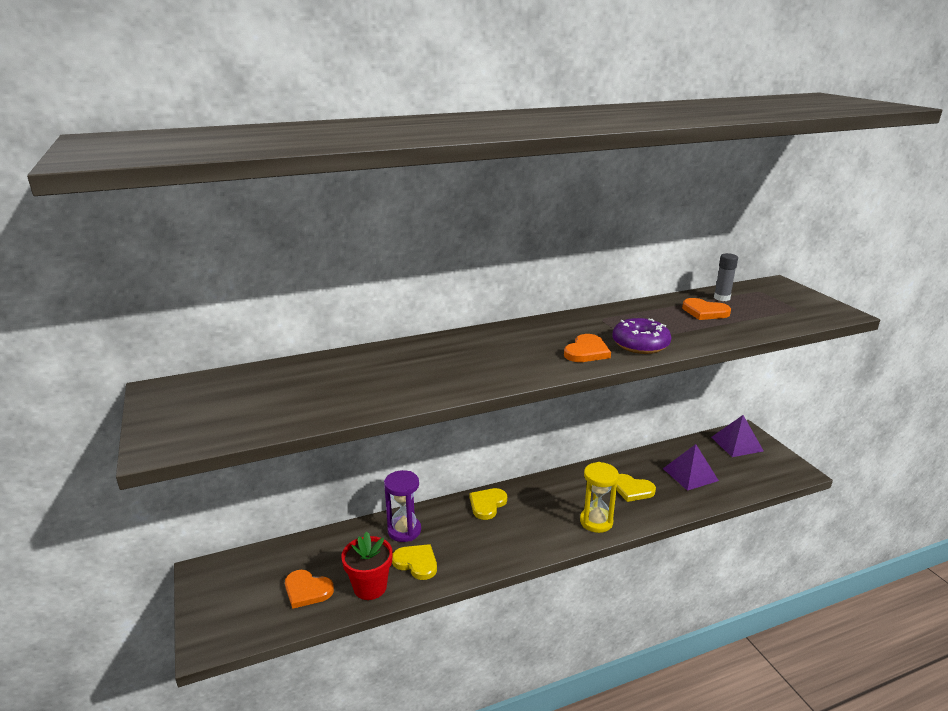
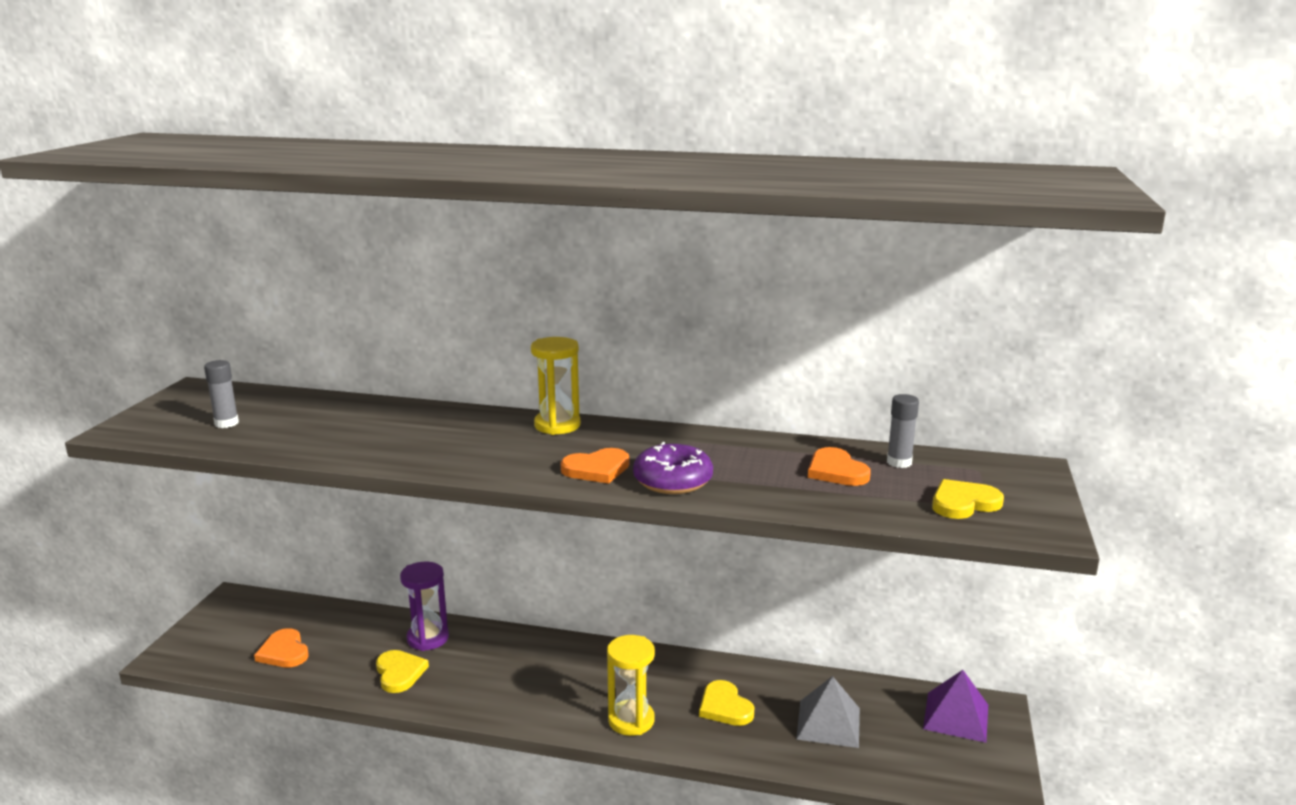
camera: 35 degrees right, 5 degrees down
red flower pot [341,532,392,600] -> none
yellow heart [470,488,507,520] -> yellow heart moved to [932,479,1004,519]
purple pyramid [663,444,719,491] -> grey pyramid [796,676,860,748]
none -> grey glue stick [204,360,239,428]
none -> yellow hourglass [531,337,581,435]

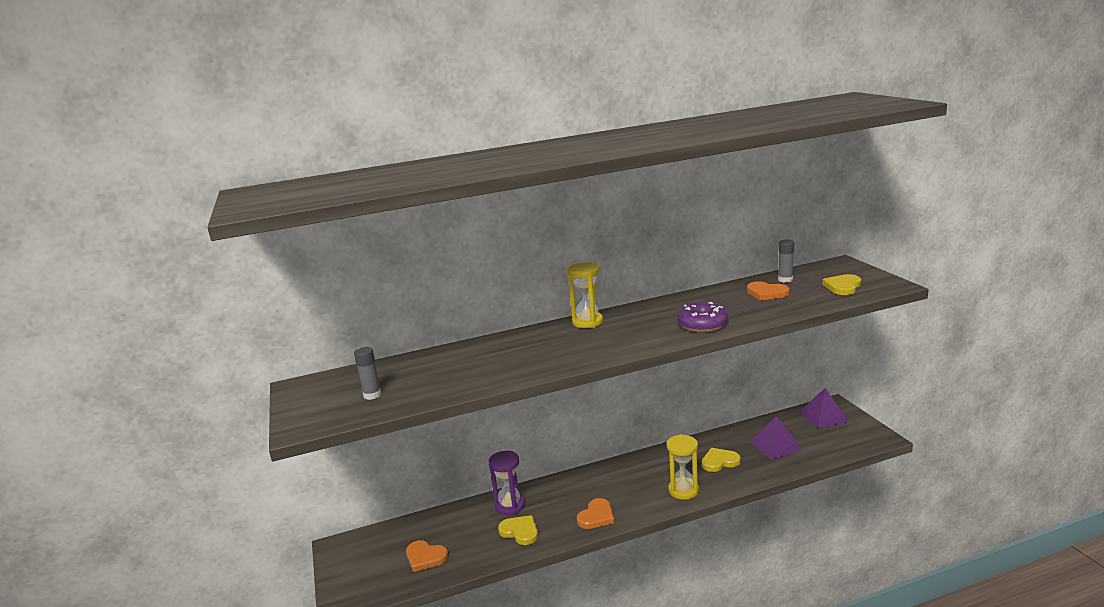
camera: 30 degrees left, 0 degrees up
orange heart [560,448,629,484] -> orange heart moved to [577,498,614,529]
yellow heart [699,680,754,726] -> yellow heart turned 135 degrees clockwise [702,448,741,472]
grey pyramid [796,676,860,748] -> purple pyramid [750,416,802,460]

